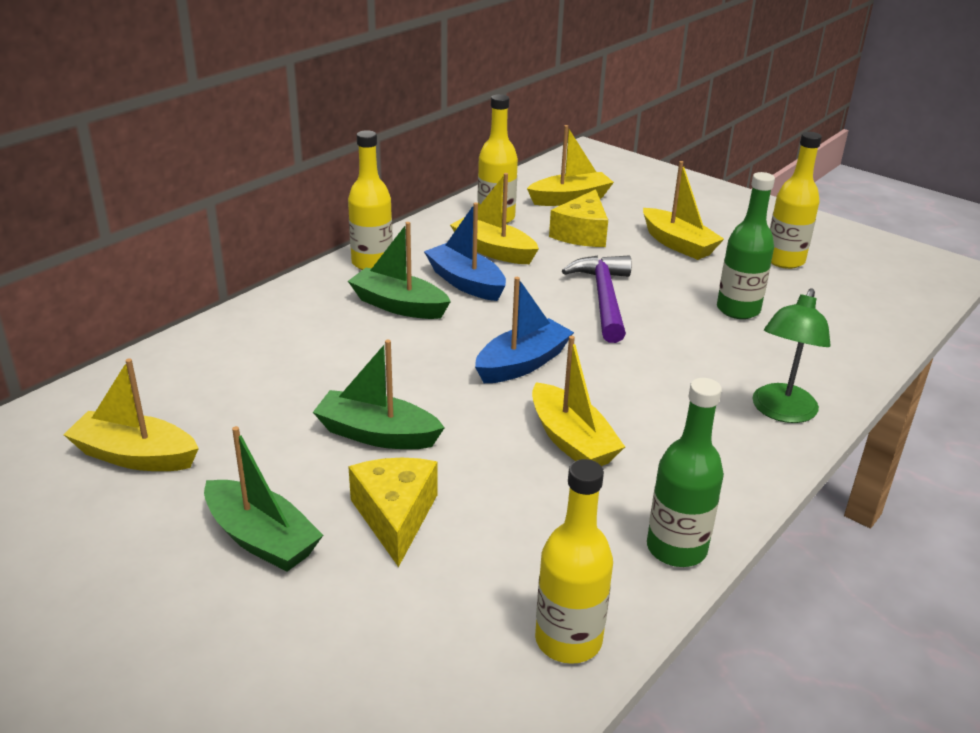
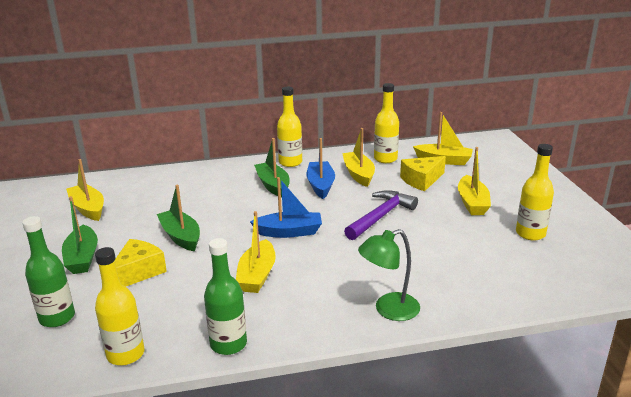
camera: 40 degrees right, 5 degrees down
green bottle [717,172,775,319] -> green bottle moved to [22,216,75,327]

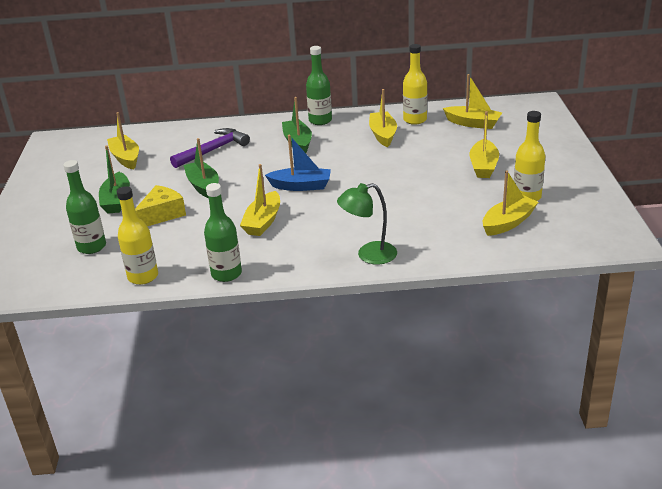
camera: 10 degrees right, 5 degrees up
yellow bottle [277,87,302,167] -> green bottle [306,46,332,125]
blue boat [307,138,335,199] -> none
purple hammer [344,190,418,240] -> purple hammer moved to [170,128,250,168]
yellow cheese [400,156,446,191] -> none
none -> yellow boat [483,170,539,236]

